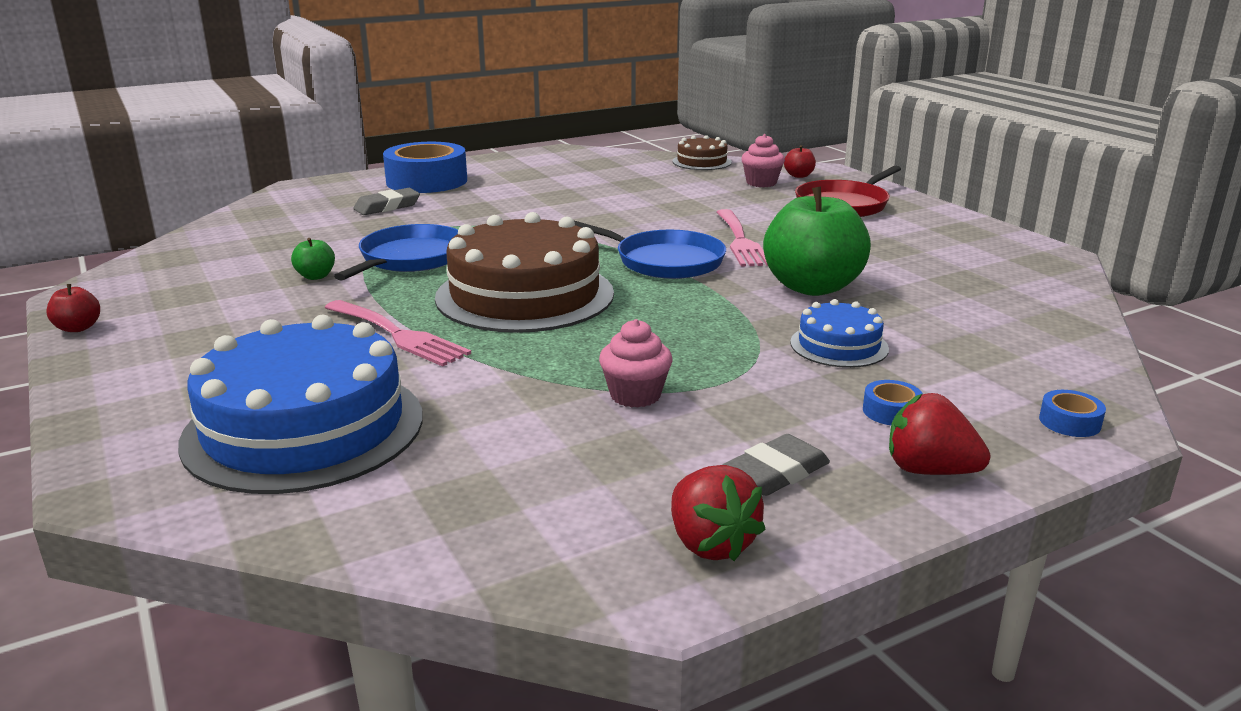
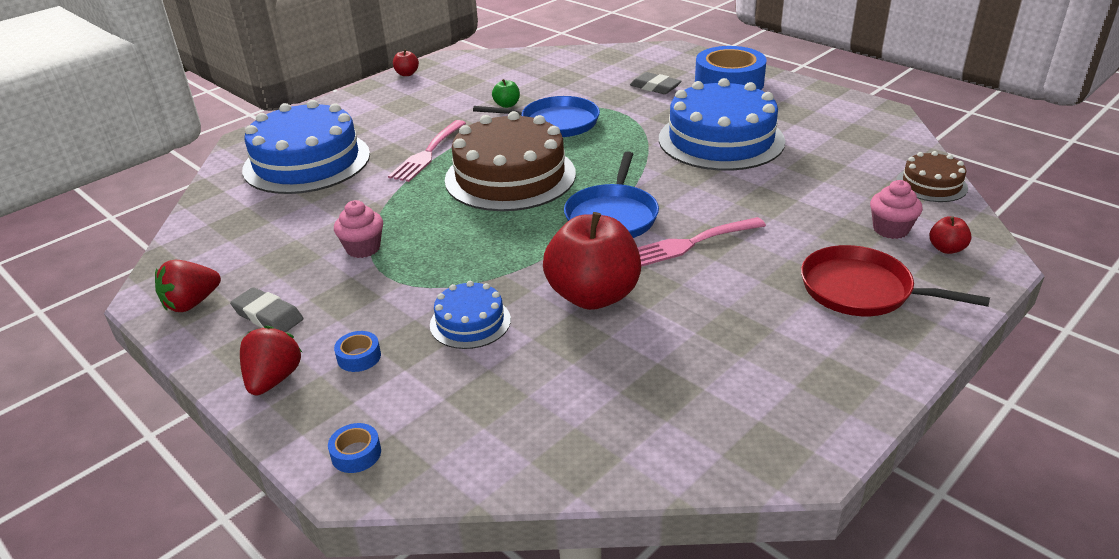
camera: 75 degrees right, 10 degrees up
green apple [763,187,871,296] -> red apple [543,212,641,310]
none -> blue cake [659,78,785,171]

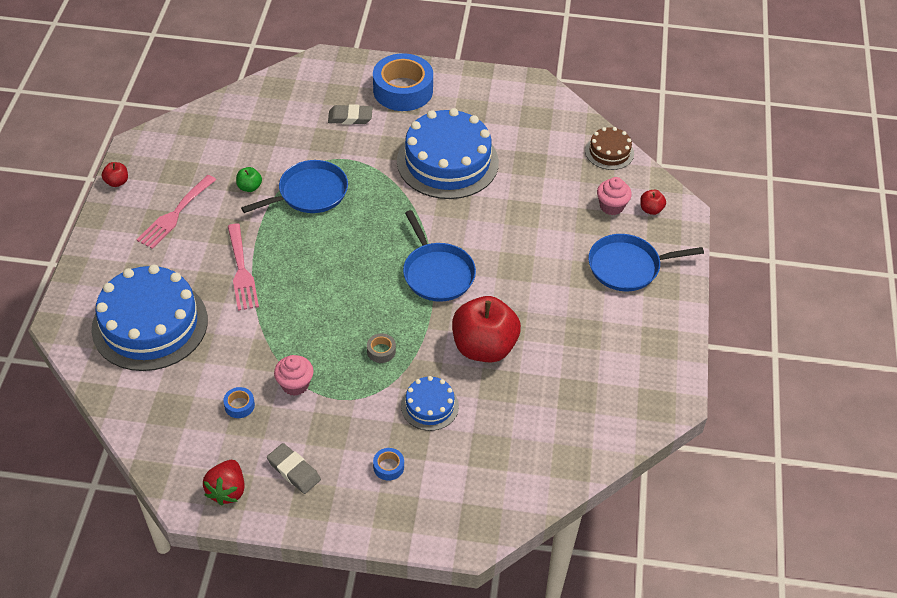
camera: 40 degrees left, 15 degrees up
grey eraser [230,287,303,332] -> grey eraser turned 45 degrees clockwise [267,443,321,494]
red strawberry [240,326,302,395] -> none
blue tape [328,423,381,473] -> blue tape moved to [223,387,255,418]
brown cake [445,111,576,211] -> none
pink fork [637,217,766,267] -> pink fork moved to [136,175,216,249]
red pan [801,245,990,316] -> blue pan [588,234,704,291]
none -> grey tape [367,333,396,363]

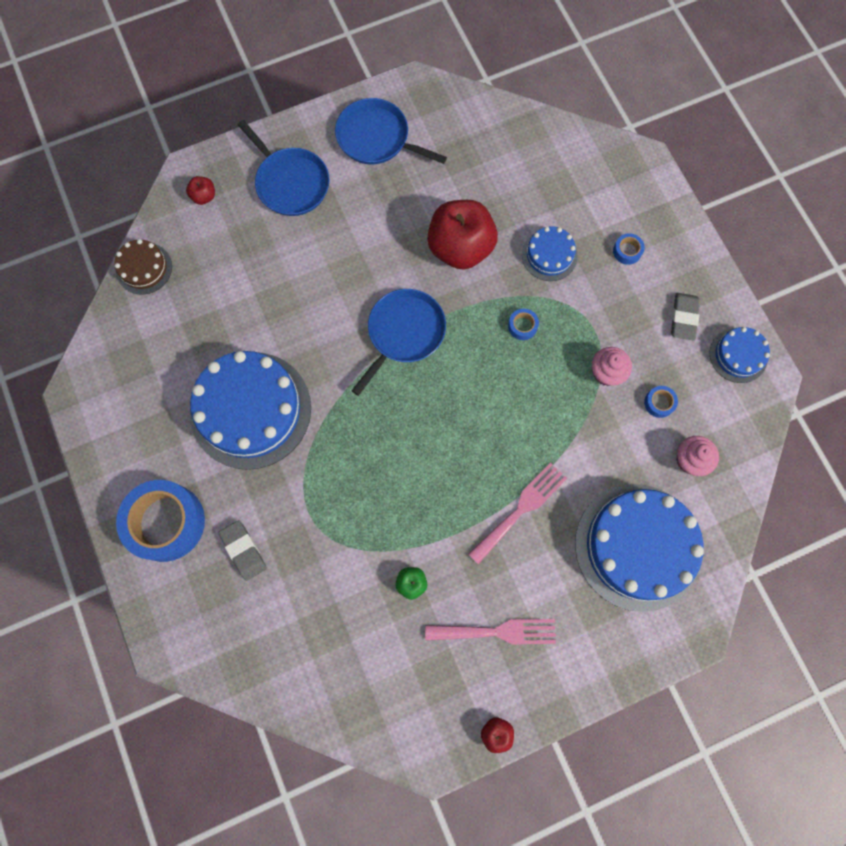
camera: 120 degrees left, 25 degrees up
red strawberry [203,460,245,506] -> blue cake [709,327,770,383]
blue pan [241,160,348,213] -> blue pan moved to [335,98,447,165]
grey tape [367,333,396,363] -> blue tape [508,309,539,340]
pink cupcake [597,177,632,215] -> pink cupcake moved to [676,436,719,476]

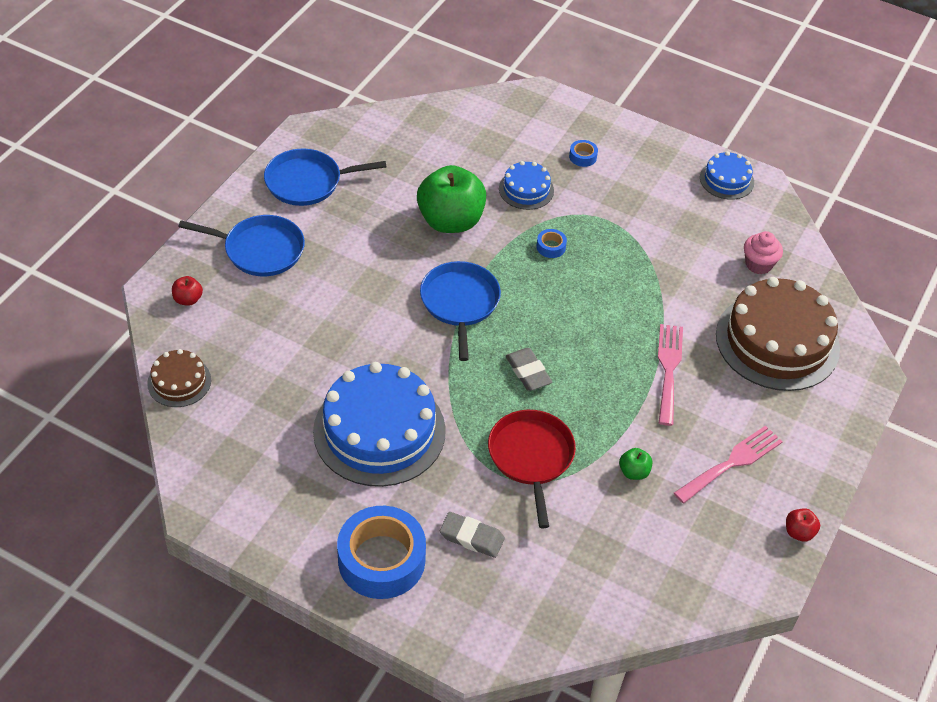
camera: 40 degrees left, 25 degrees down
red apple [427,200,498,270] -> green apple [417,165,486,233]
blue cake [575,484,704,612] -> brown cake [716,277,840,391]
pink cupcake [592,347,632,386] -> none
blue tape [644,386,678,418] -> none
grey eraser [671,293,700,341] -> grey eraser moved to [506,348,552,391]
none -> red pan [488,410,576,528]

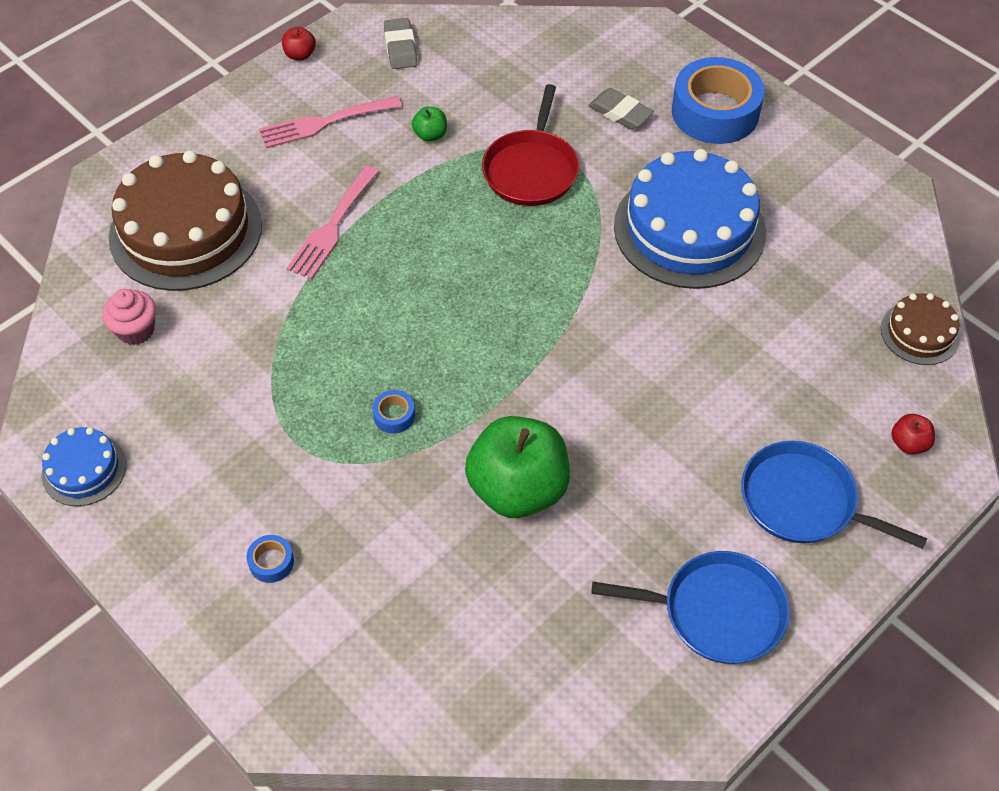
camera: 160 degrees left, 5 degrees up
blue pan [420,261,501,361] -> none
blue cake [499,161,554,210] -> none
grey eraser [506,348,552,391] -> grey eraser moved to [384,18,417,69]

